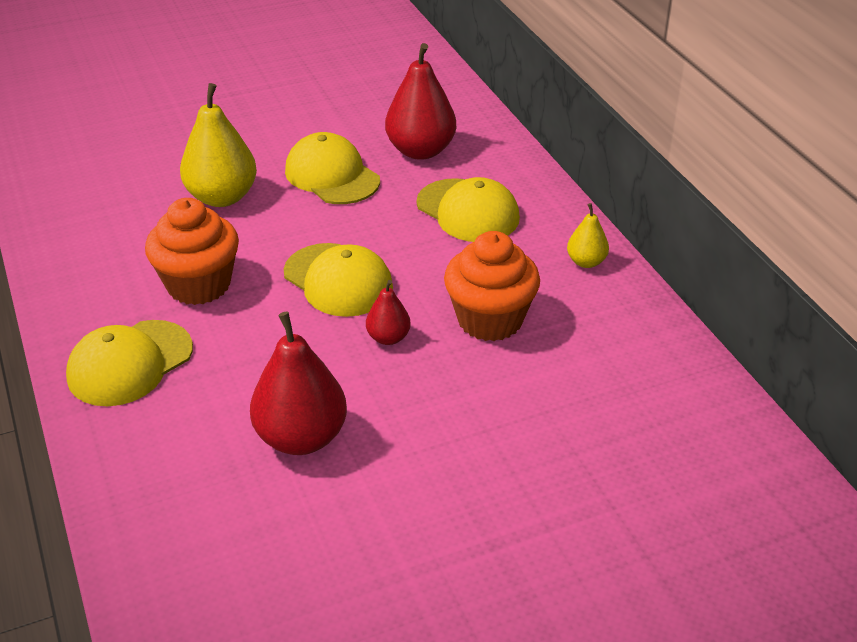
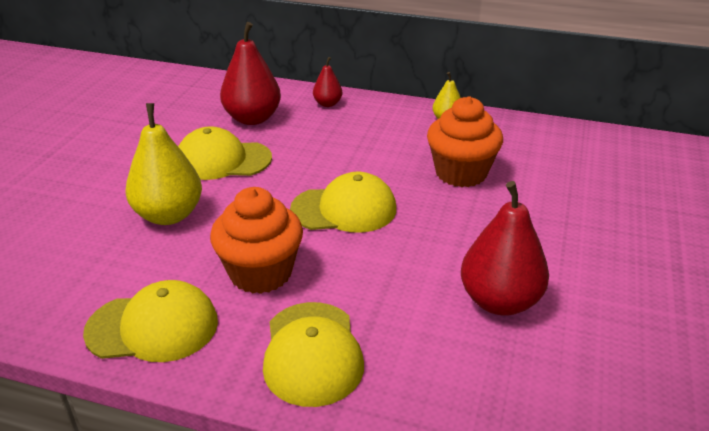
camera: 50 degrees left, 5 degrees down
red pear [366,280,411,345] -> red pear moved to [313,57,342,107]
yellow cap [416,177,520,242] -> yellow cap moved to [83,280,218,362]

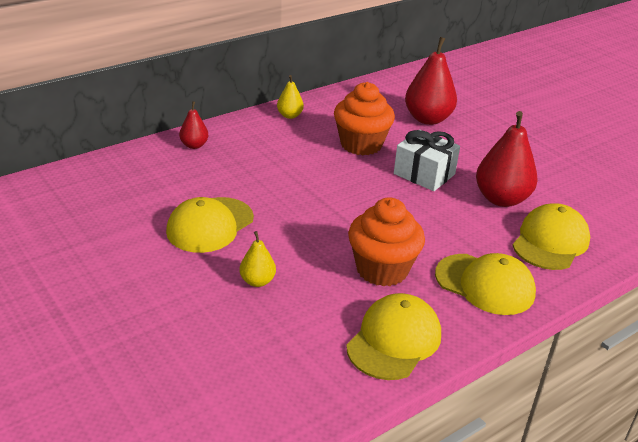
camera: 55 degrees left, 0 degrees up
yellow pear [126,103,202,225] -> yellow pear [240,231,276,287], size x0.52
red pear [220,22,281,125] -> red pear moved to [405,37,457,125]
yellow cap [290,172,396,233] -> yellow cap moved to [512,203,590,270]
none -> white gift [394,130,460,191]

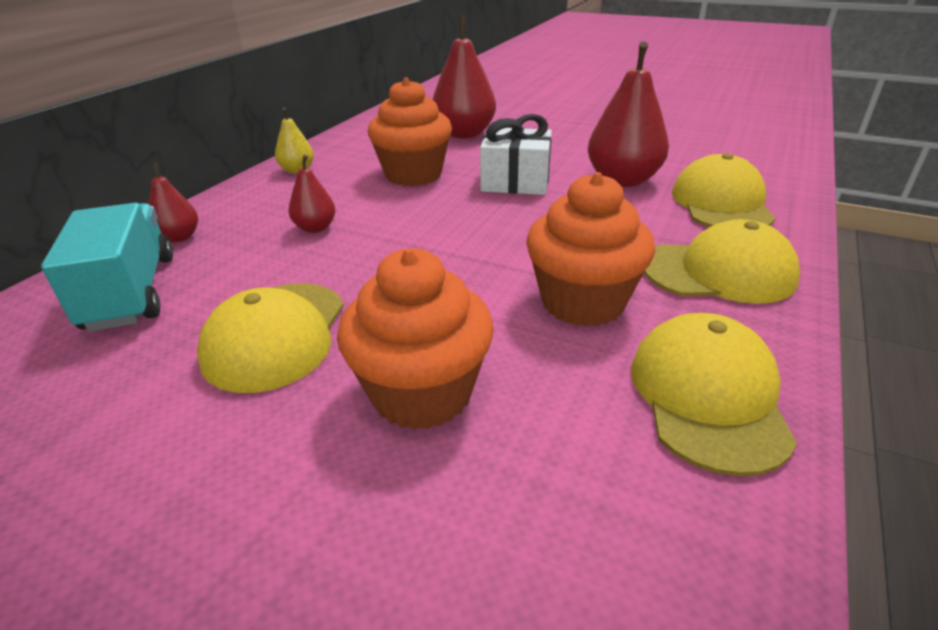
camera: 25 degrees left, 0 degrees up
yellow pear [240,231,276,287] -> orange cupcake [337,248,494,430]
none -> turquoise truck [41,203,173,332]
none -> red pear [289,155,336,233]

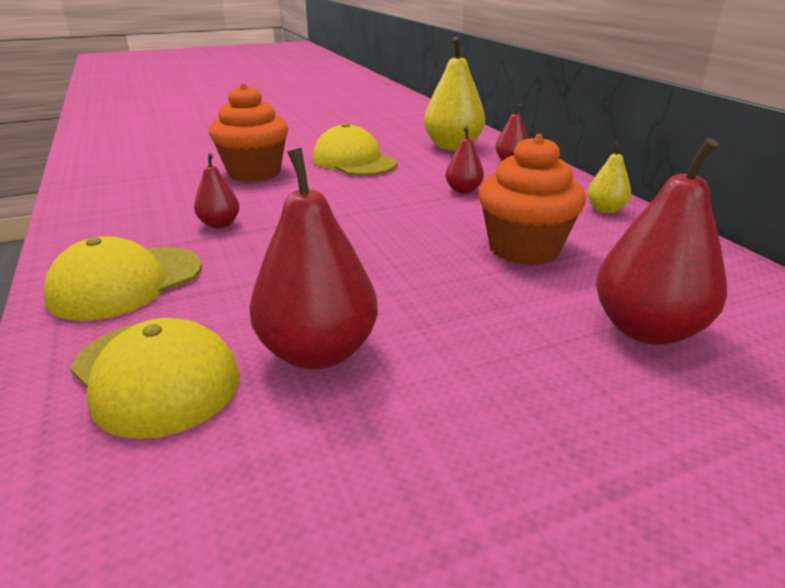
camera: 130 degrees right, 5 degrees down
turquoise truck [41,203,173,332] -> yellow pear [424,37,485,150]
white gift [480,114,552,195] -> none
orange cupcake [526,172,655,327] -> red pear [194,153,240,228]
yellow cap [631,313,797,476] -> none

